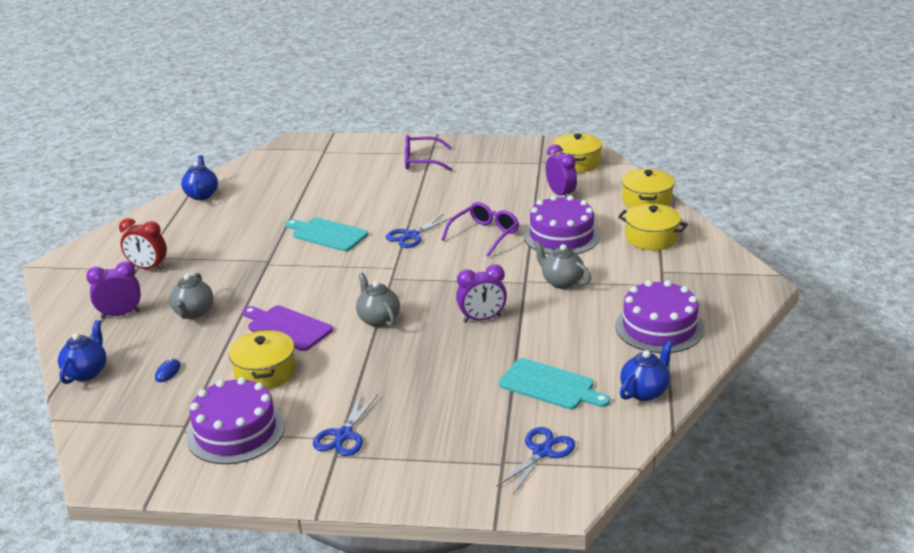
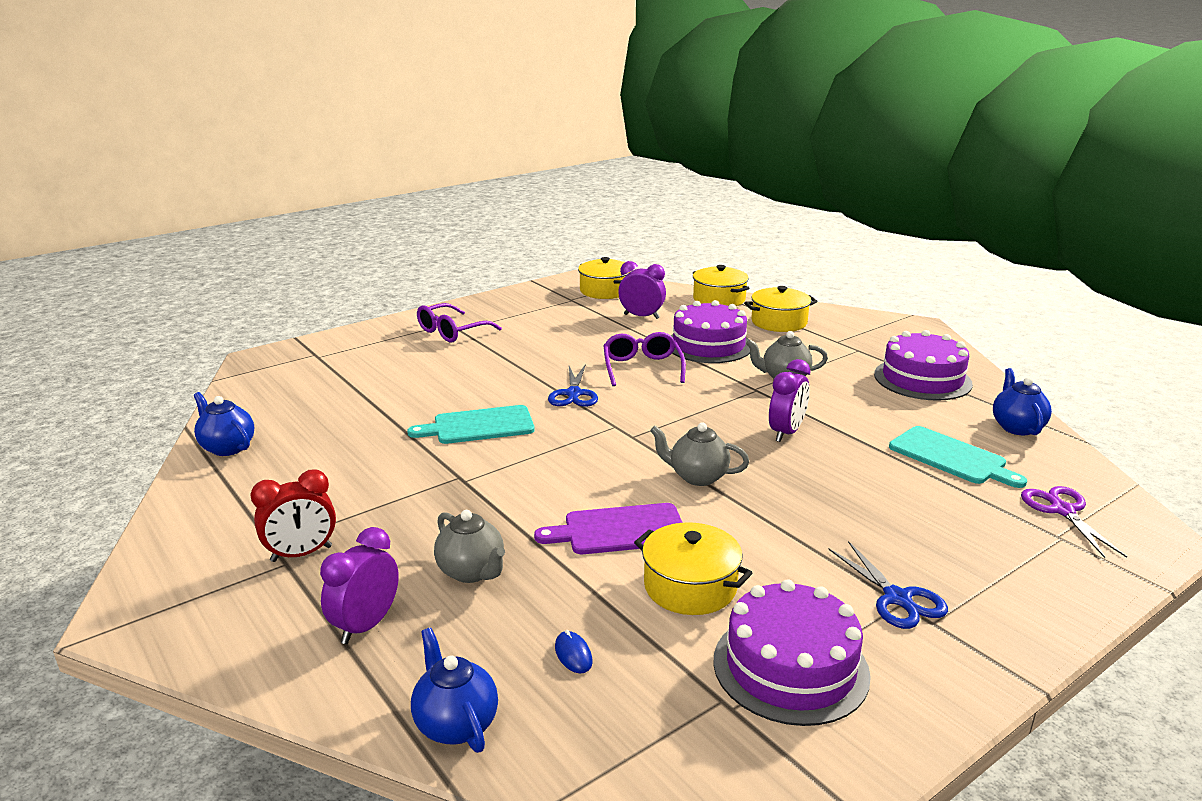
camera: 45 degrees left, 5 degrees down
blue scissors [497,427,575,495] -> purple scissors [1021,486,1127,558]
turquoise cutting board [499,358,610,409] -> turquoise cutting board turned 60 degrees clockwise [889,426,1027,488]

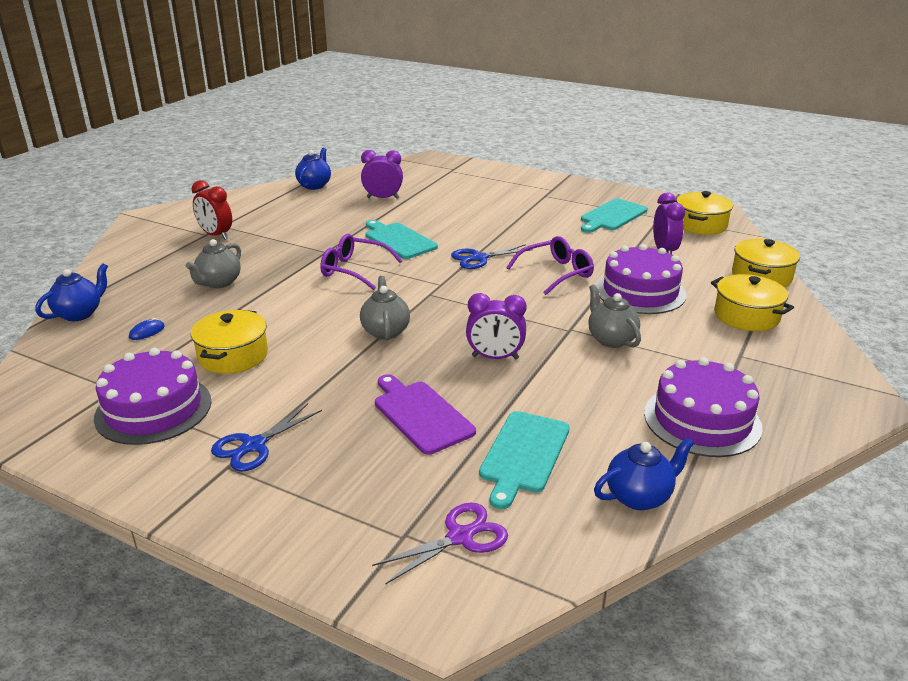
camera: 65 degrees right, 5 degrees up
purple clock [320,527,399,644] -> purple clock moved to [361,150,403,199]
purple glasses [417,303,502,343] -> purple glasses moved to [320,234,403,290]
purple cutting board [534,503,683,554] -> purple cutting board moved to [375,374,476,455]
none -> turquoise cutting board [581,198,648,233]

